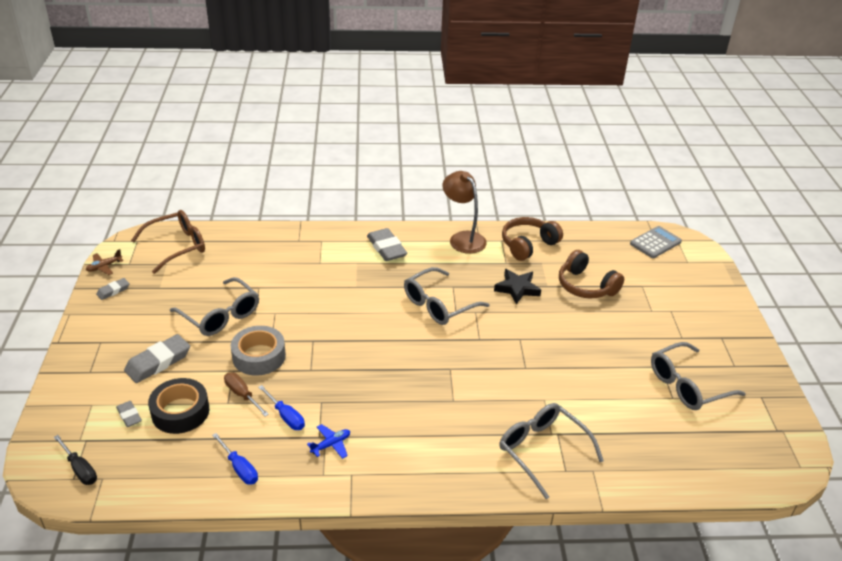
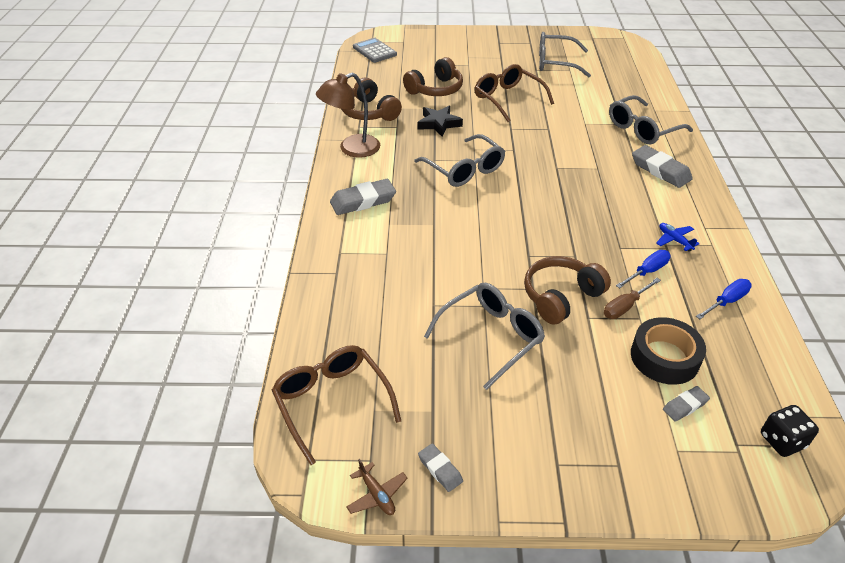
camera: 85 degrees left, 5 degrees up
black screwdriver [54,435,97,485] -> black dice [761,405,819,457]
grey eraser [124,334,190,383] -> grey eraser moved to [632,145,693,188]
grey tape [231,326,286,376] -> brown headphones [524,256,611,325]
grey glasses [651,342,746,410] -> grey glasses turned 120 degrees clockwise [539,32,591,77]
none -> brown glasses [474,64,554,122]

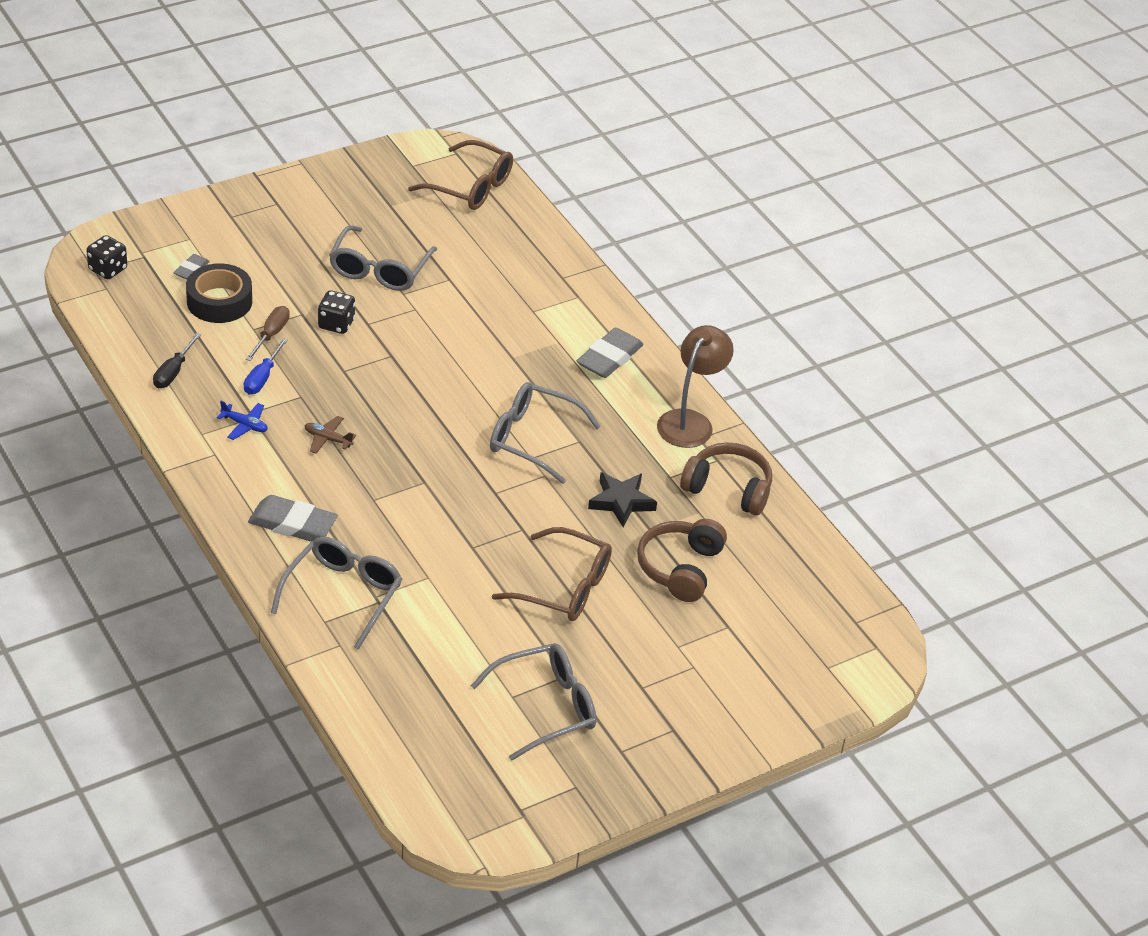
camera: 145 degrees right, 0 degrees up
brown plane [347,459,408,515] -> brown plane moved to [305,416,356,454]
grey calculator [353,38,397,63] -> none
grey eraser [418,443,463,492] -> none
brown headphones [524,256,611,325] -> black dice [318,291,355,334]
blue screwdriver [696,279,752,319] -> black screwdriver [153,333,202,388]

